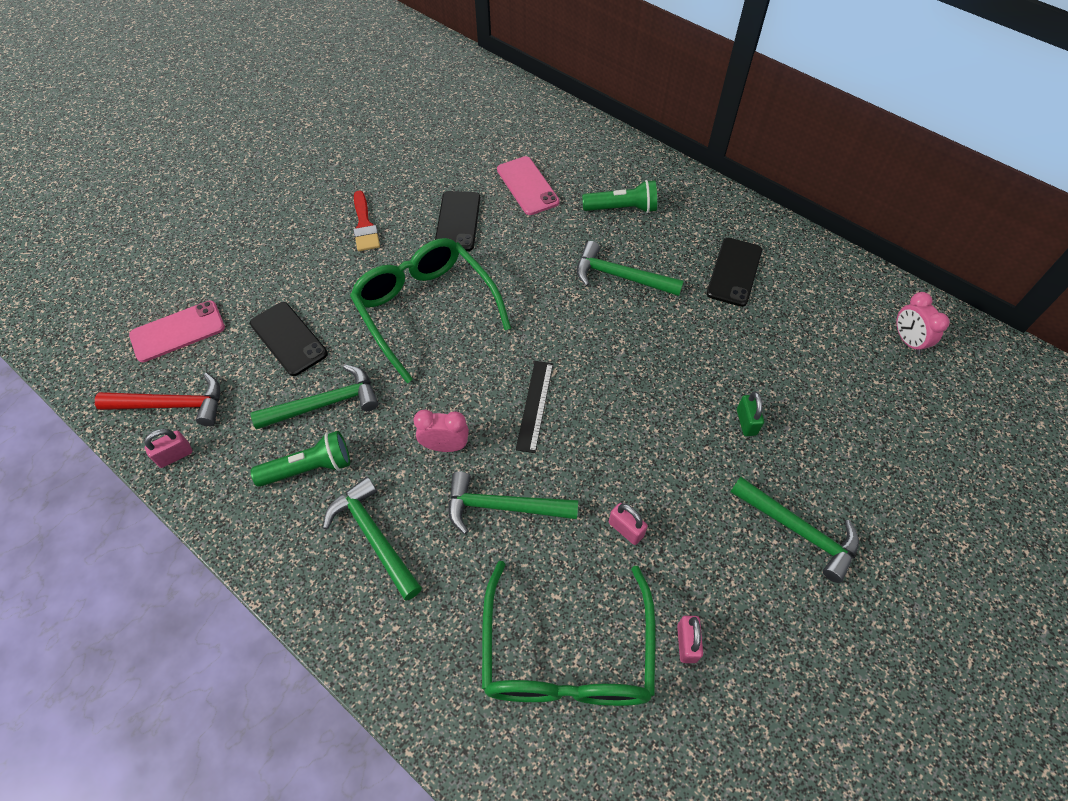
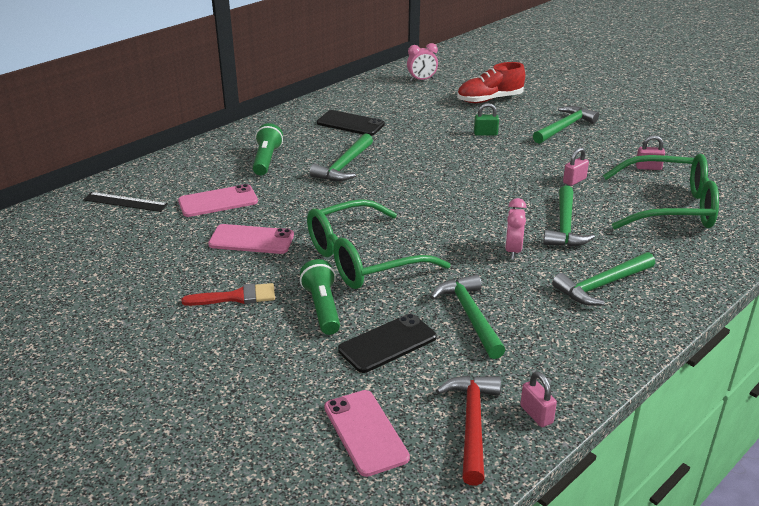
camera: 85 degrees left, 25 degrees down
green flashlight [251,431,350,487] -> green flashlight moved to [300,259,340,335]
black phone [435,191,481,251] -> pink phone [208,224,294,254]
black ruler [516,361,553,453] -> black ruler moved to [83,192,168,212]
none -> red shoe [457,62,525,103]

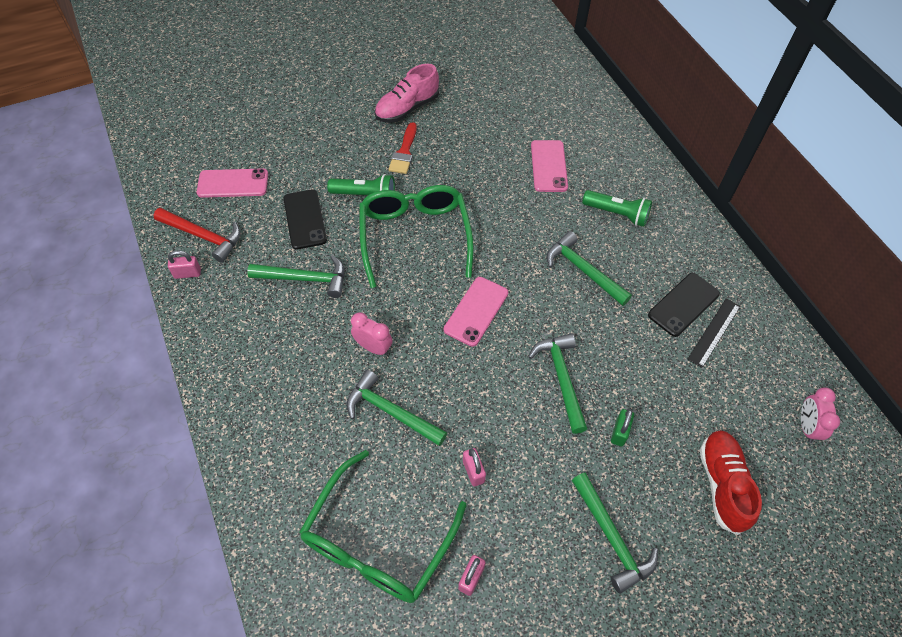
camera: 110 degrees right, 25 degrees up
black ruler [83,192,168,212] -> black ruler moved to [687,298,740,368]
pink phone [208,224,294,254] -> pink phone moved to [444,277,508,347]
green hammer [552,252,655,306] -> green hammer moved to [528,333,587,434]
none -> pink shoe [375,64,439,123]

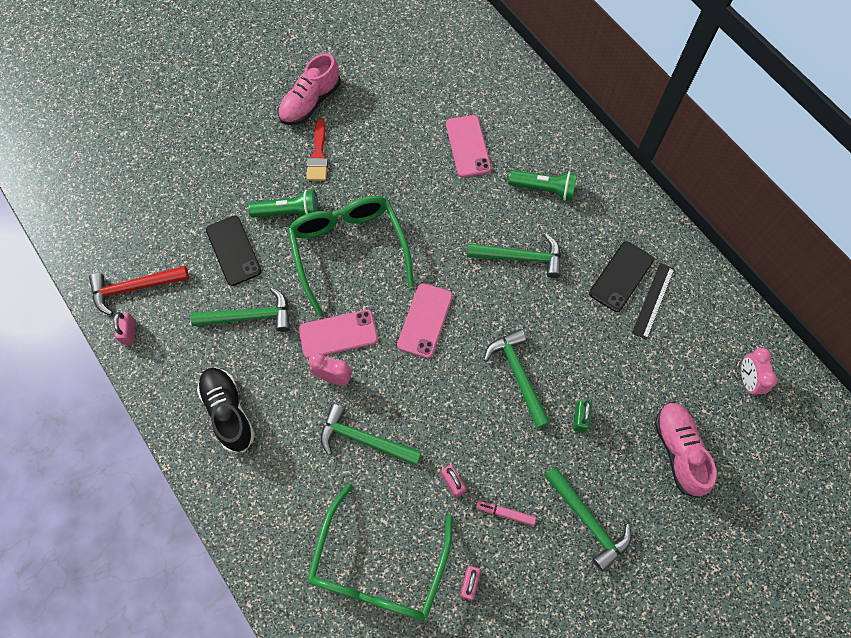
camera: 10 degrees left, 10 degrees up
red hammer [153,208,241,263] -> red hammer turned 150 degrees clockwise [89,266,189,315]
pink padlock [168,250,201,279] -> pink padlock turned 75 degrees counterclockwise [114,312,136,345]
pink phone [197,168,268,198] -> pink phone moved to [299,310,378,359]
green hammer [547,231,632,306] -> green hammer turned 150 degrees clockwise [467,234,561,278]
red shoe [700,430,762,535] -> pink shoe [655,402,717,498]
none -> black shoe [197,367,255,452]
none -> pink marker [476,501,536,526]

